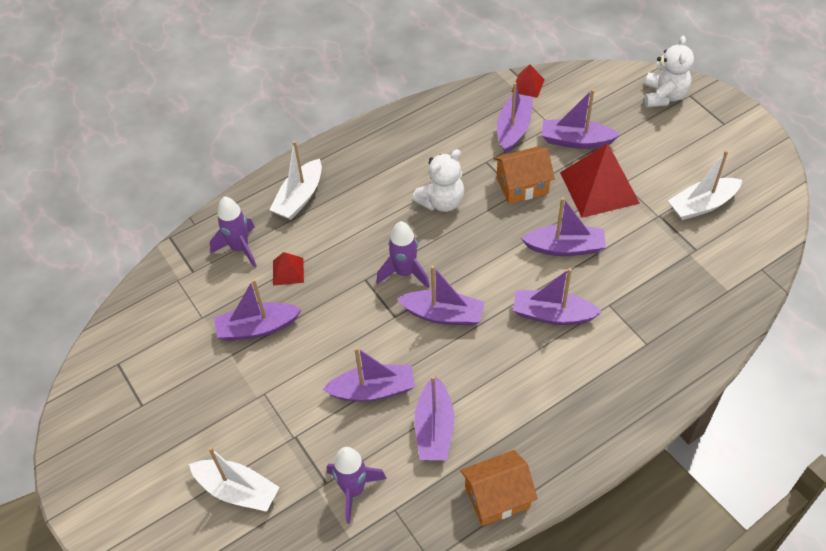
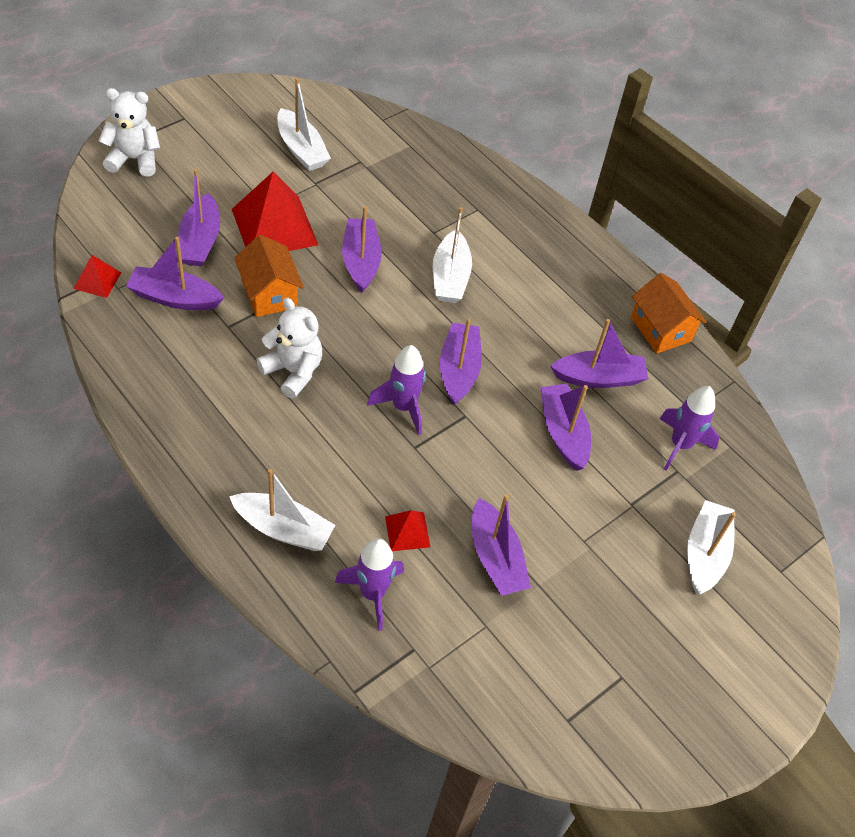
camera: 105 degrees left, 0 degrees up
purple boat [513,268,602,325] -> white boat [433,207,472,303]

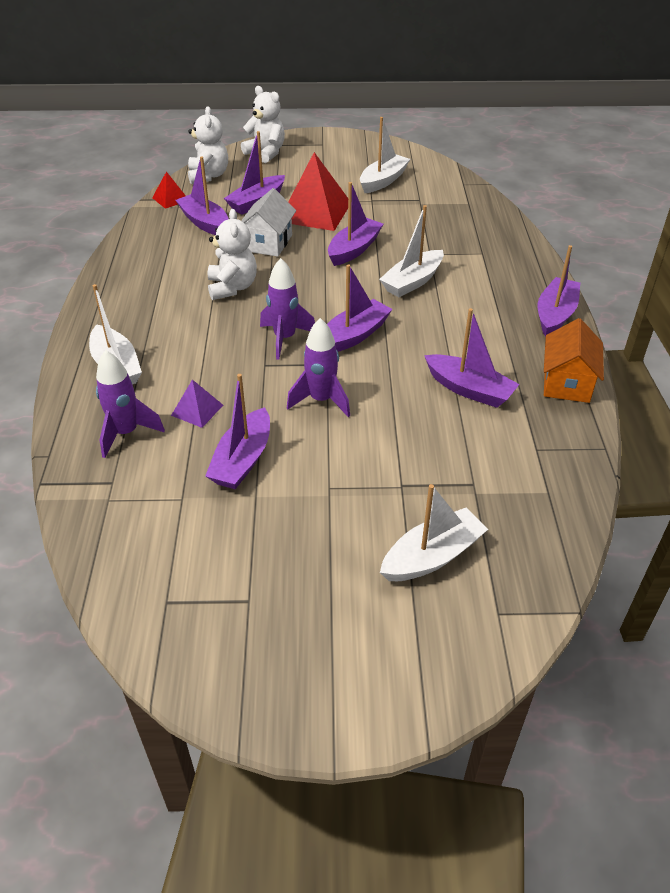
camera: 45 degrees right, 10 degrees down
orange house [234,235,304,317] -> white house [241,188,296,257]
white boat [277,78,331,171] -> white boat turned 150 degrees counterclockwise [360,117,410,193]
red pyramid [385,510,430,551] -> purple pyramid [171,380,223,428]
purple boat [540,384,591,471] -> purple boat moved to [538,245,580,337]
purple rocket [659,386,719,471] -> purple rocket moved to [287,318,350,417]
none -> white teddy bear [188,106,228,184]

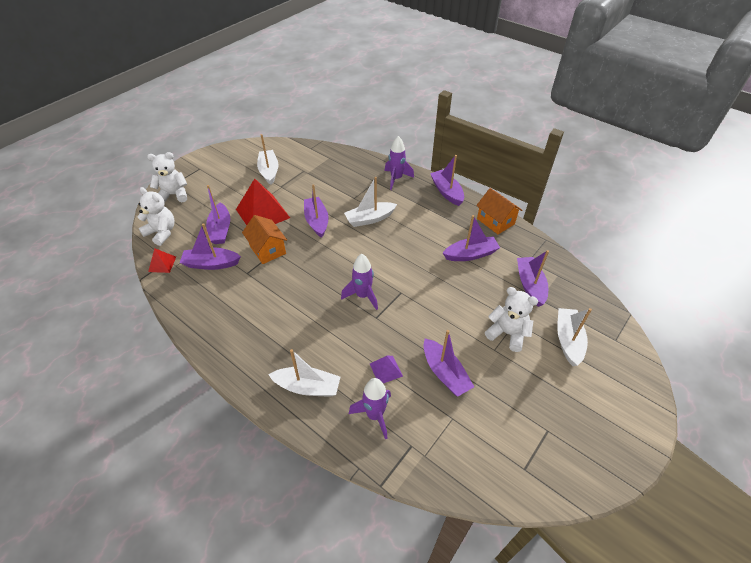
camera: 50 degrees left, 5 degrees up
white teddy bear [208,209,257,300] -> white teddy bear moved to [485,287,539,352]
white house [241,188,296,257] -> orange house [242,215,287,264]
purple rocket [287,318,350,417] -> purple rocket moved to [385,136,414,190]
purple boat [327,264,393,352] -> purple boat moved to [517,250,549,307]
white boat [379,205,444,297] -> white boat turned 75 degrees clockwise [344,177,397,227]

